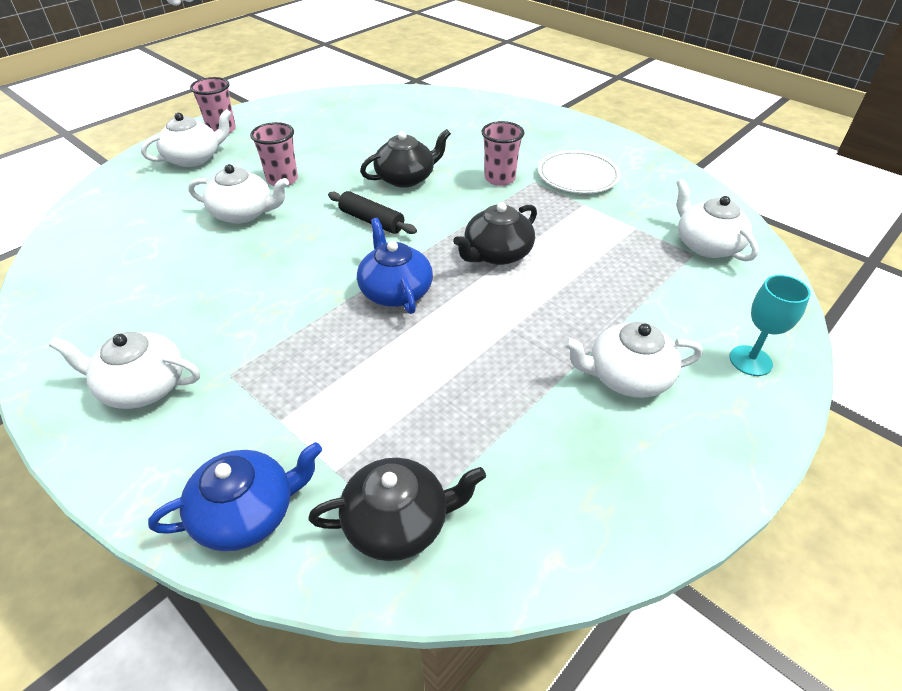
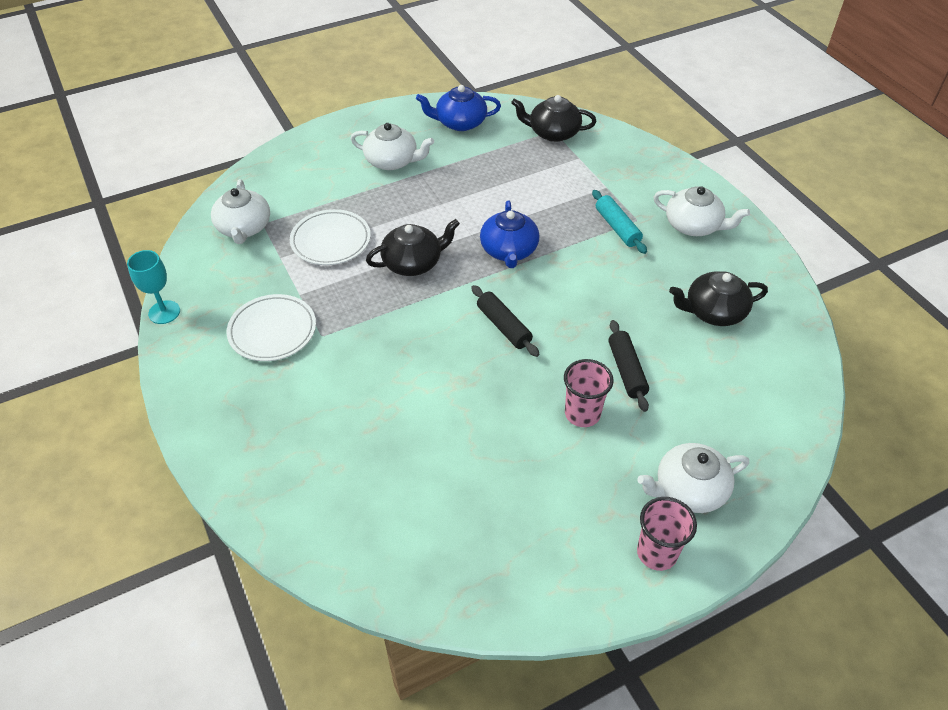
camera: 160 degrees left, 5 degrees up
blue teapot [148,442,322,552] -> blue teapot moved to [416,85,501,131]
white teapot [188,164,289,224] -> black rolling pin [608,320,649,412]
black teapot [360,129,451,188] -> black teapot moved to [669,271,768,326]
pink cup [481,121,524,186] -> none
turquoise goblet [729,275,811,376] -> turquoise goblet moved to [127,250,180,324]
none -> white plate [290,209,371,265]
none -> turquoise rolling pin [592,190,647,254]

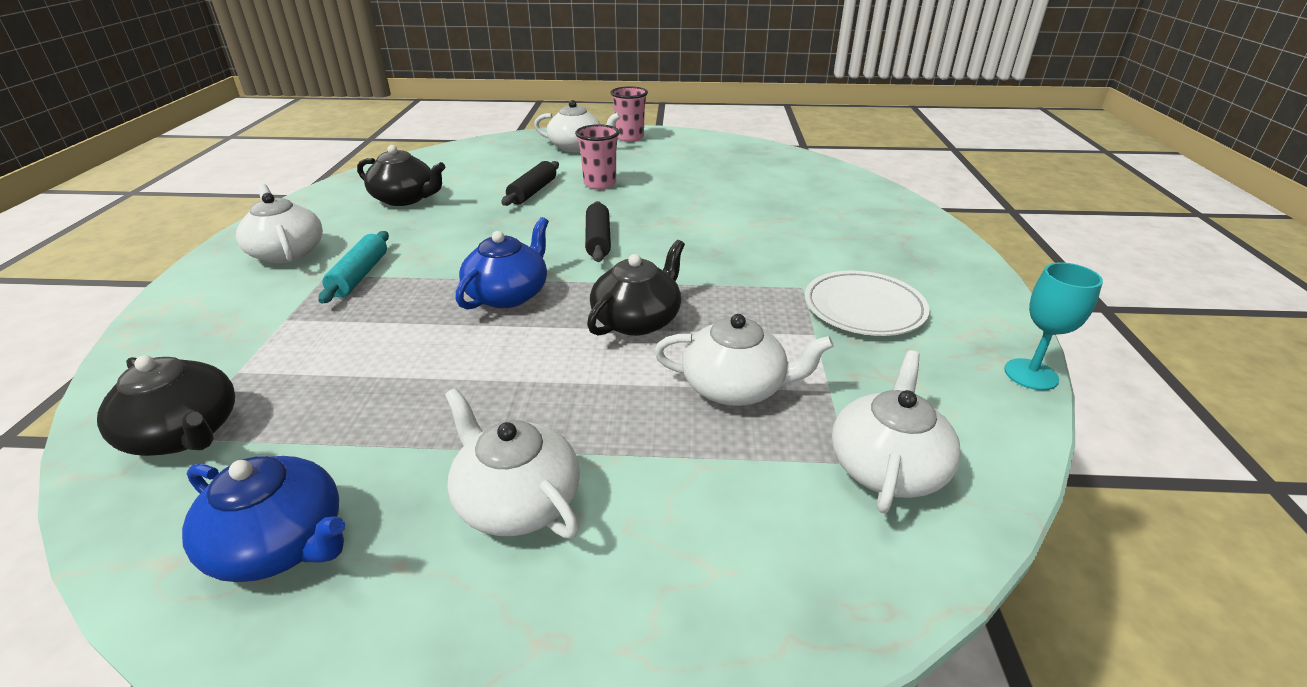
camera: 150 degrees left, 15 degrees down
white plate [290,209,371,265] -> white teapot [654,314,834,406]
black teapot [366,219,460,276] -> black teapot turned 120 degrees clockwise [587,240,685,336]

